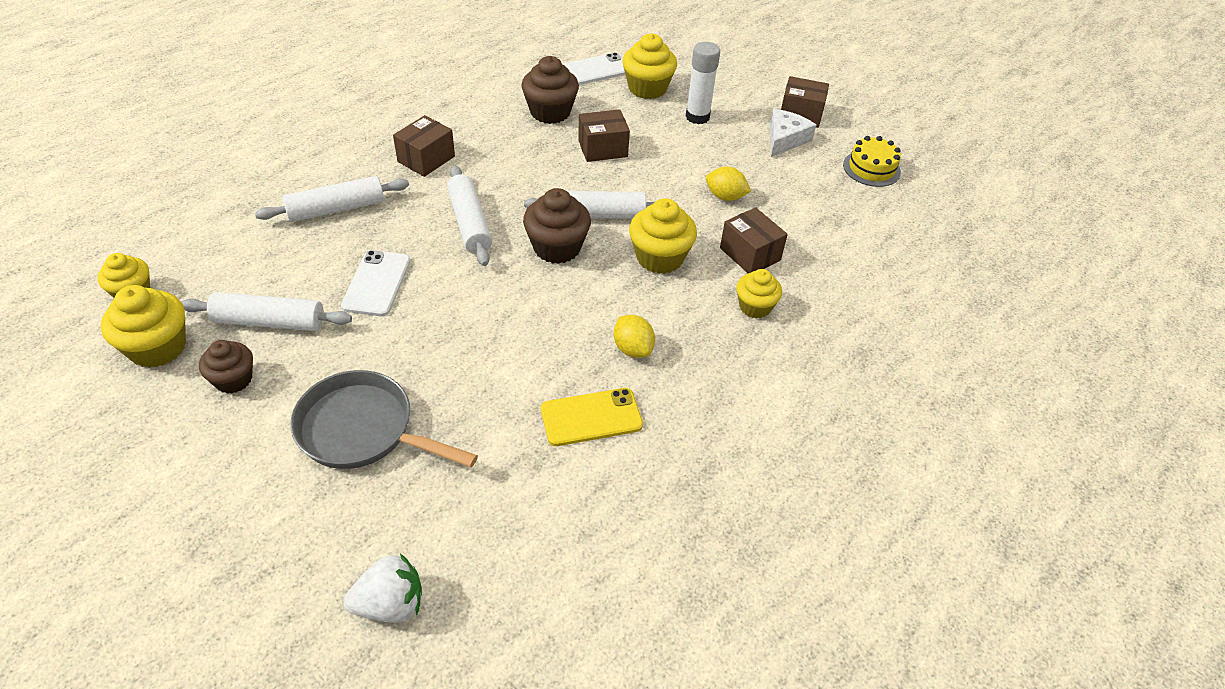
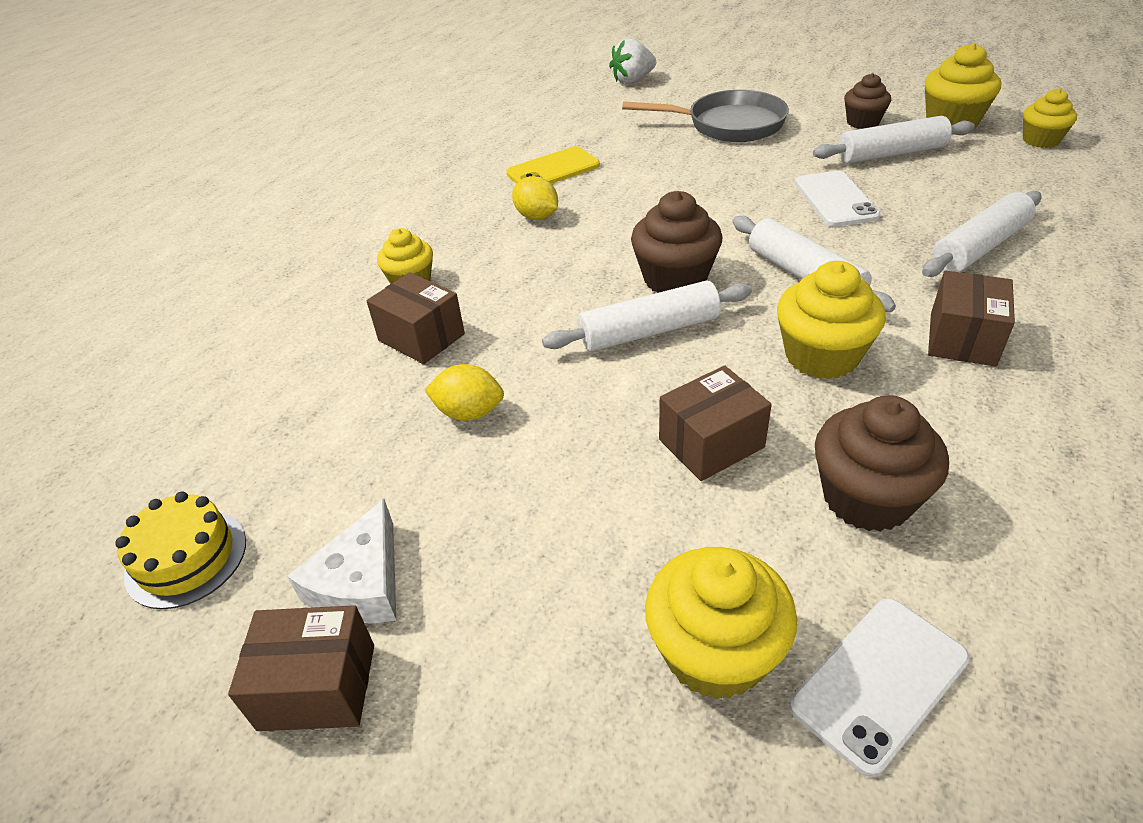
camera: 170 degrees right, 5 degrees down
yellow cupcake [629,198,697,274] -> yellow cupcake moved to [777,261,886,379]
white glue stick [685,42,720,124] -> none

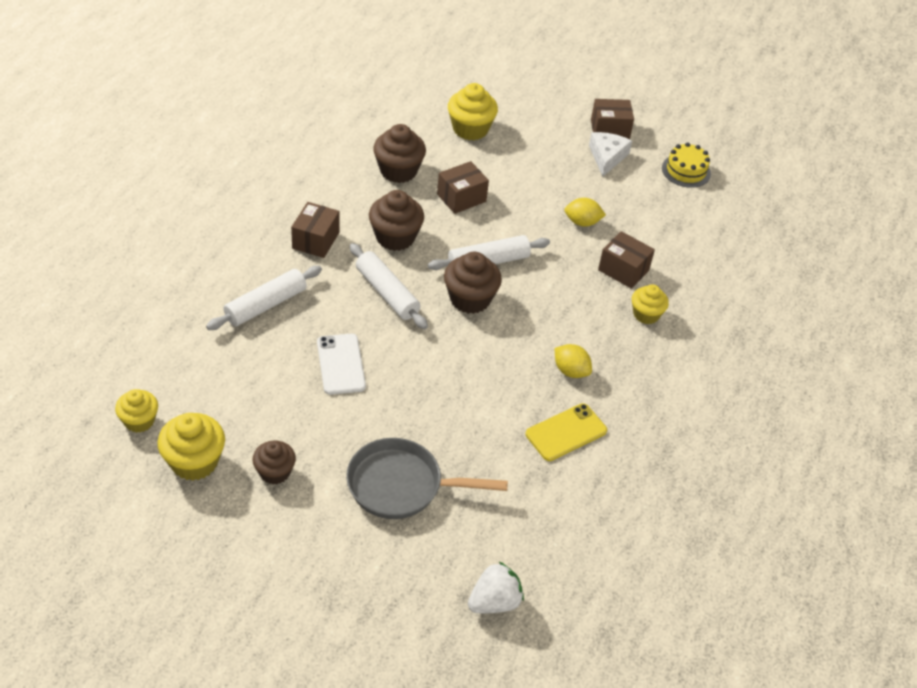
camera: 170 degrees right, 5 degrees up
yellow cupcake [777,261,886,379] -> brown cupcake [369,190,424,251]
white phone [789,598,970,777] -> none
white rolling pin [813,116,975,163] -> none

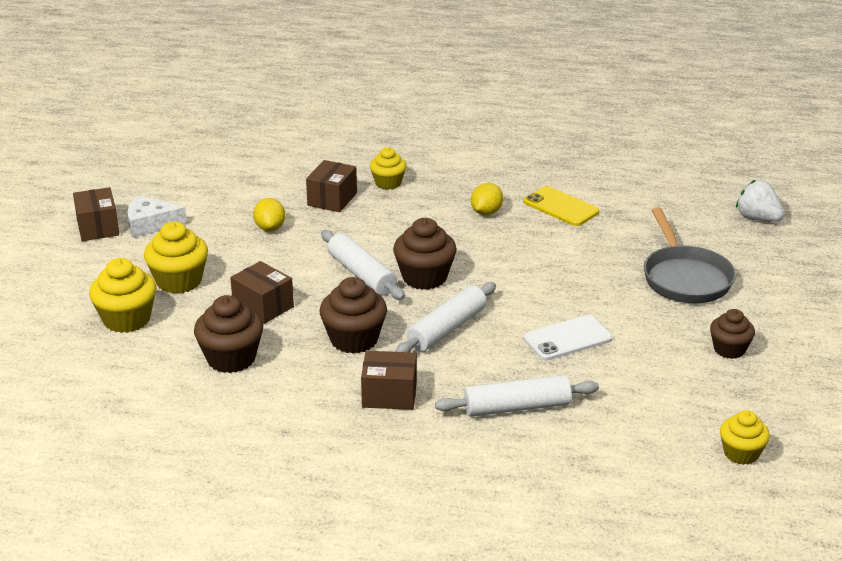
camera: 100 degrees left, 15 degrees down
yellow cupcake [157,413,225,481] -> yellow cupcake moved to [144,221,208,294]
white rolling pin [206,266,322,330] -> white rolling pin turned 45 degrees counterclockwise [435,375,599,417]
yellow cake [662,142,711,188] -> none

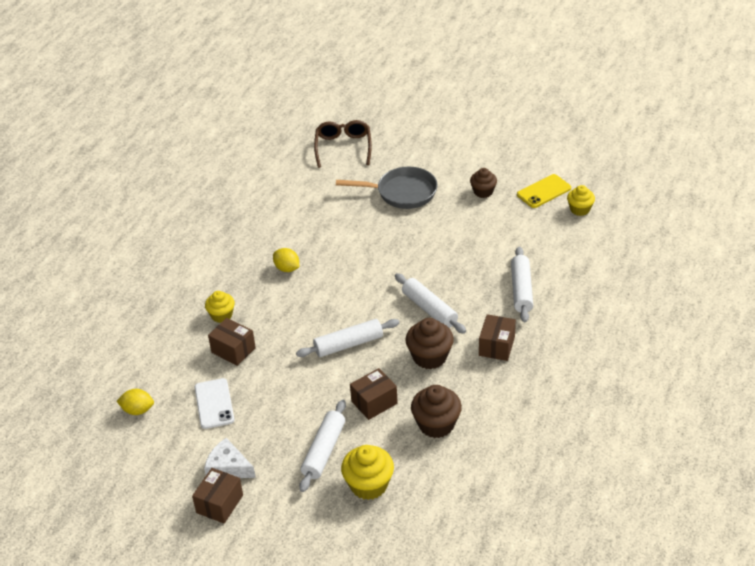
camera: 75 degrees left, 10 degrees up
brown box [73,187,119,241] -> brown box turned 60 degrees counterclockwise [192,468,243,523]
white cheese [128,196,187,238] -> white cheese turned 105 degrees clockwise [204,438,256,478]
yellow cupcake [144,221,208,294] -> white rolling pin [299,400,346,492]
yellow lemon [253,198,285,231] -> yellow lemon moved to [117,389,154,415]
brown cupcake [393,218,457,290] -> none
yellow phone [523,186,599,226] -> yellow phone moved to [517,174,571,208]
white phone [523,315,613,361] -> white phone moved to [195,378,234,429]
white strawberry [736,180,784,221] -> brown glasses [314,120,372,168]

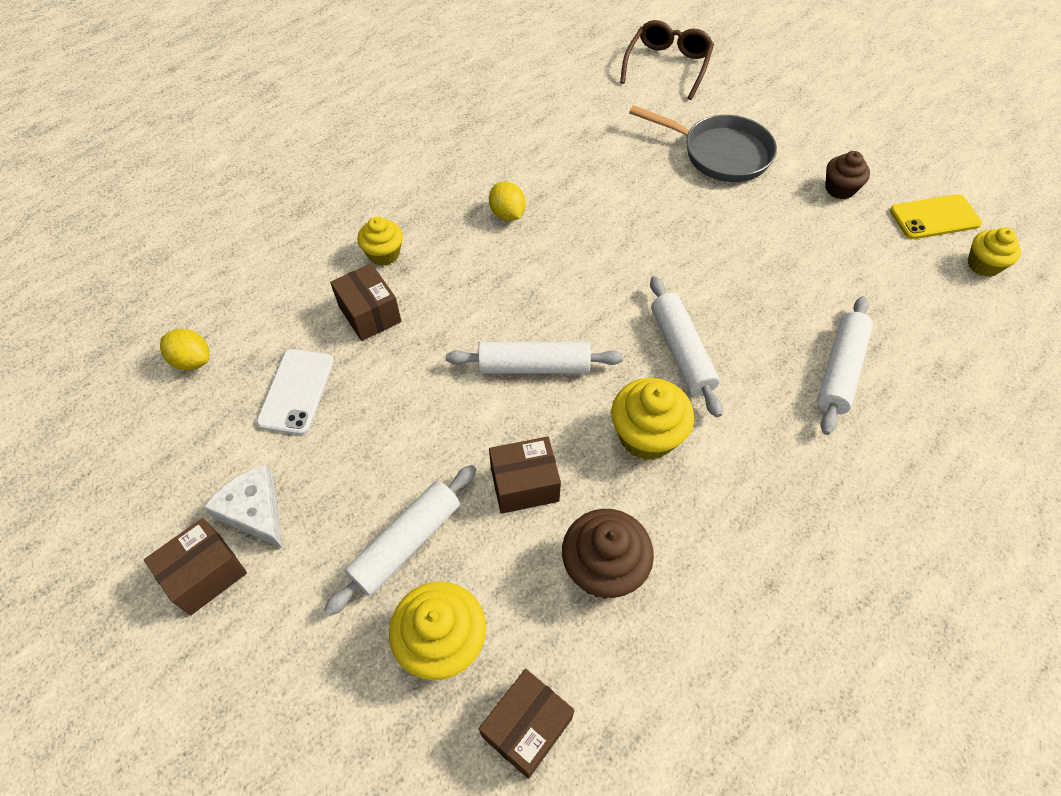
camera: 20 degrees right, 15 degrees up
brown cupcake [405,318,454,369] -> yellow cupcake [611,378,694,460]
brown box [479,314,516,361] -> brown box moved to [479,669,575,779]

